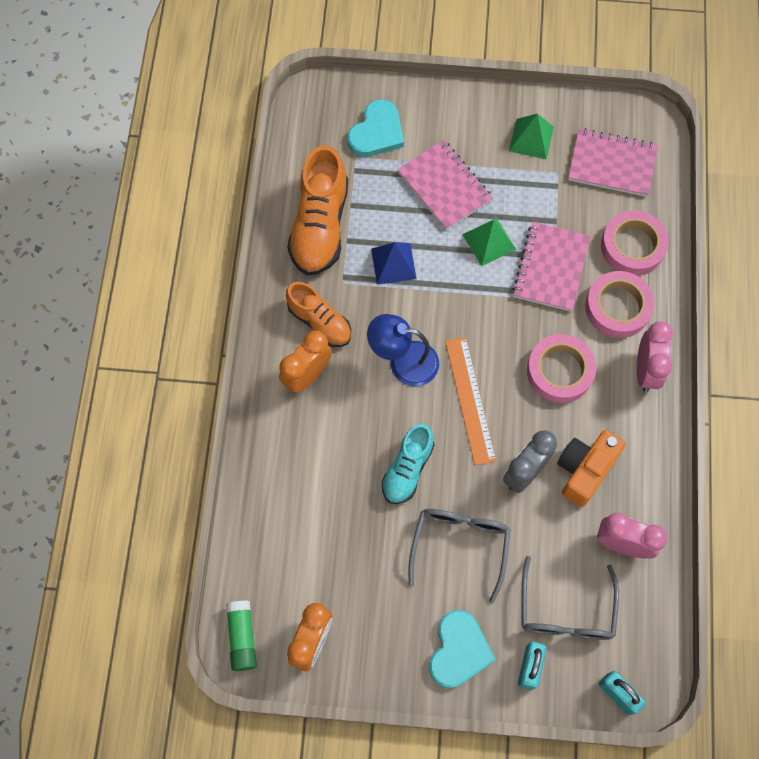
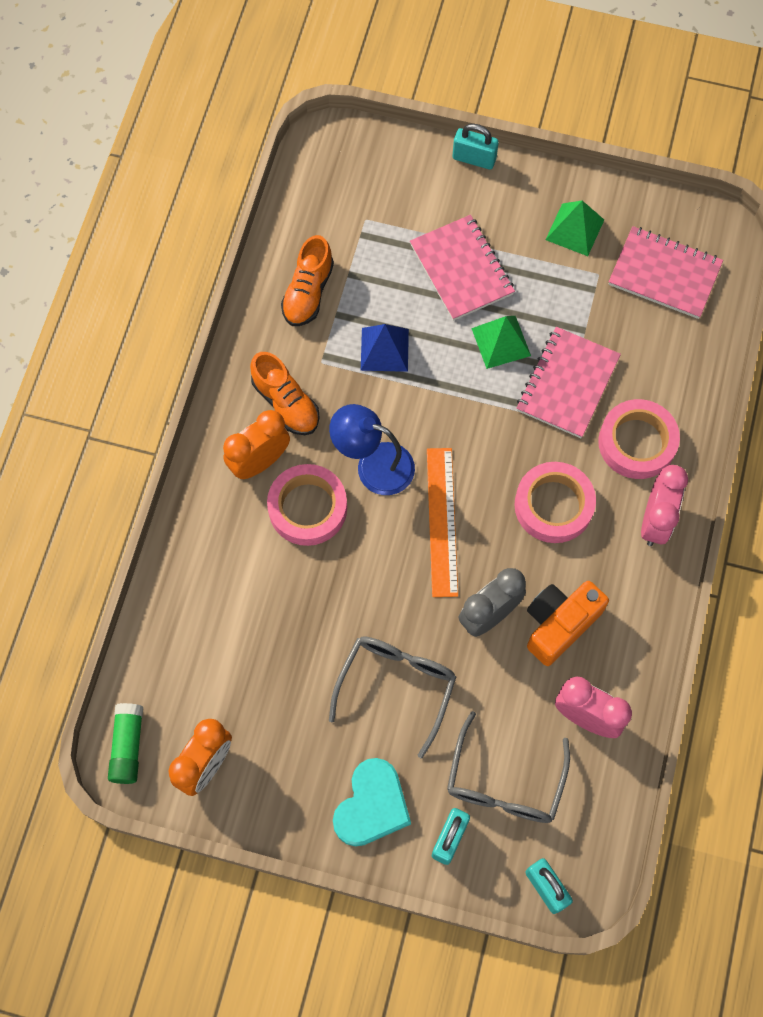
camera: 10 degrees right, 0 degrees up
orange shoe [287,145,348,276] -> orange shoe [281,235,334,326], size x0.62
turquoise heart [347,99,404,157] -> none
turquoise shoe [382,424,434,504] -> none
pink tape [601,210,669,276] -> pink tape moved to [267,464,347,546]
none -> turquoise padlock [453,124,499,170]

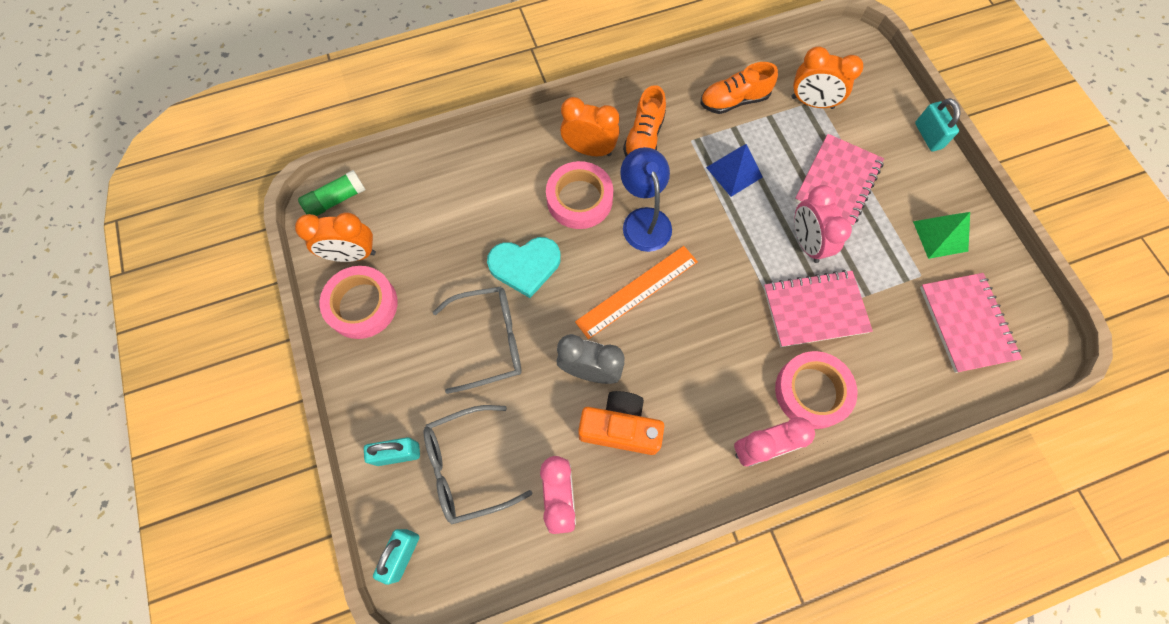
camera: 55 degrees right, 0 degrees up
turquoise heart [333,758,411,847] -> turquoise heart moved to [487,237,561,298]
green pyramid [471,316,531,369] -> pink clock [795,185,852,263]
pink tape [514,462,596,543] -> pink tape moved to [319,266,398,339]
none -> orange clock [791,46,863,109]

